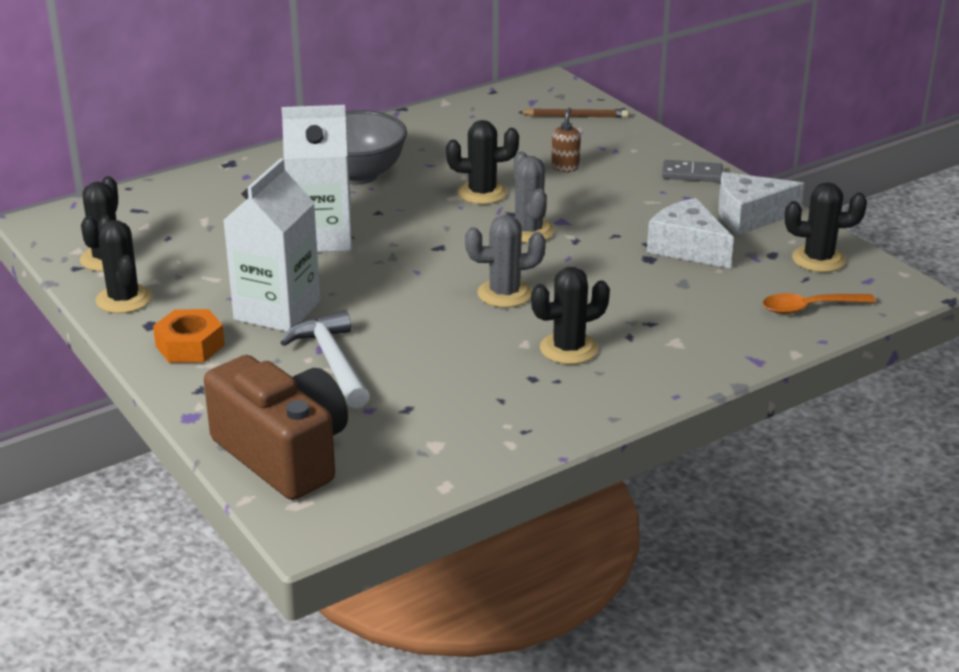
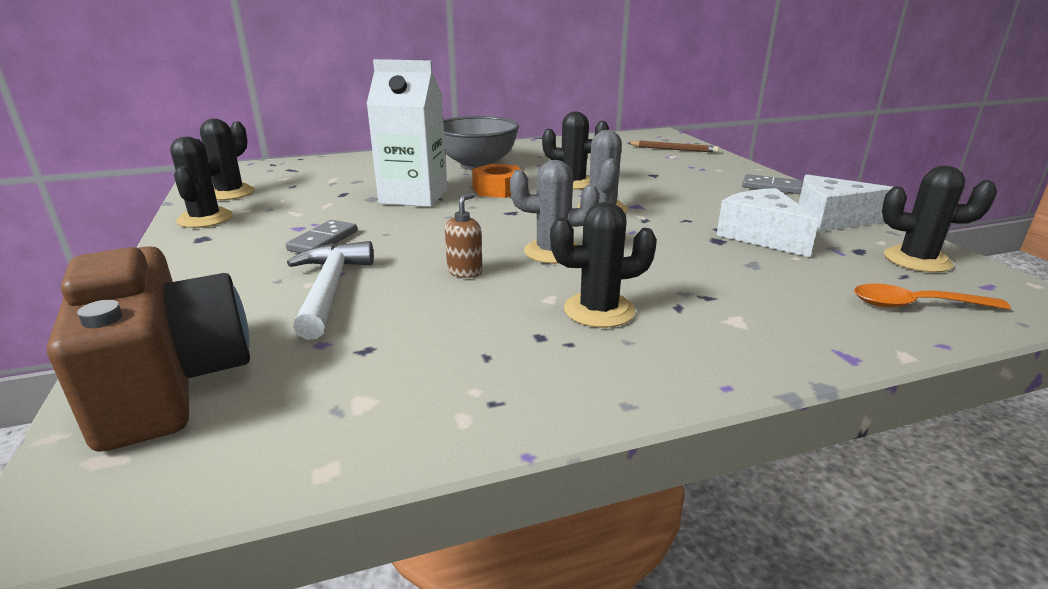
camera: 15 degrees right, 5 degrees down
orange nut [153,309,225,363] -> orange nut moved to [472,164,521,198]
white carton [223,158,320,332] -> grey domino [286,220,357,253]
brown soap dispenser [551,108,581,172] -> brown soap dispenser moved to [445,193,483,278]

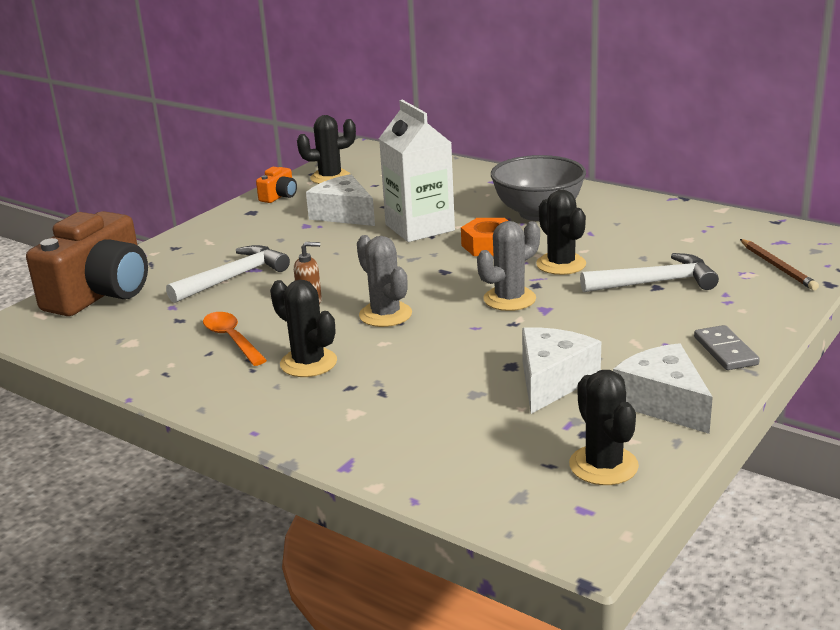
camera: 55 degrees right, 0 degrees up
black cactus [170,137,233,228] -> orange camera [256,167,297,203]
grey domino [286,220,357,253] -> none
orange spoon [854,284,1011,310] -> orange spoon moved to [203,312,267,366]
none -> white cheese [306,174,375,226]
none -> white hammer [580,253,719,292]

